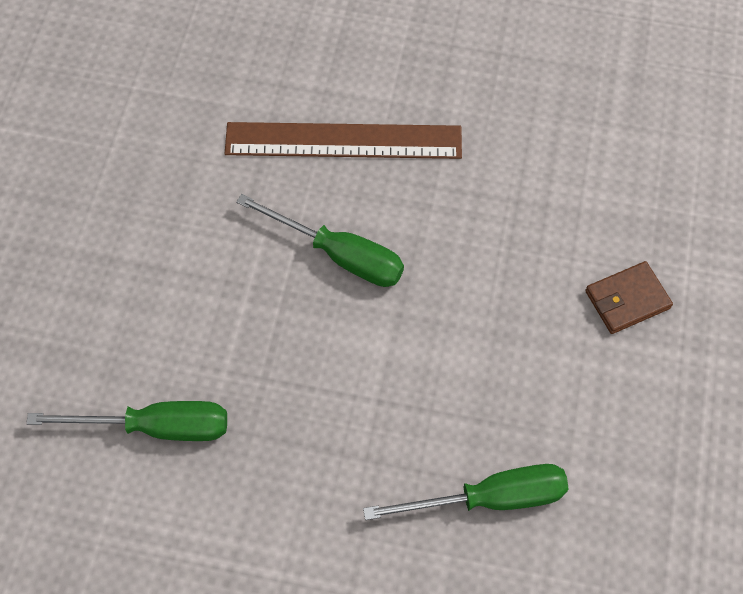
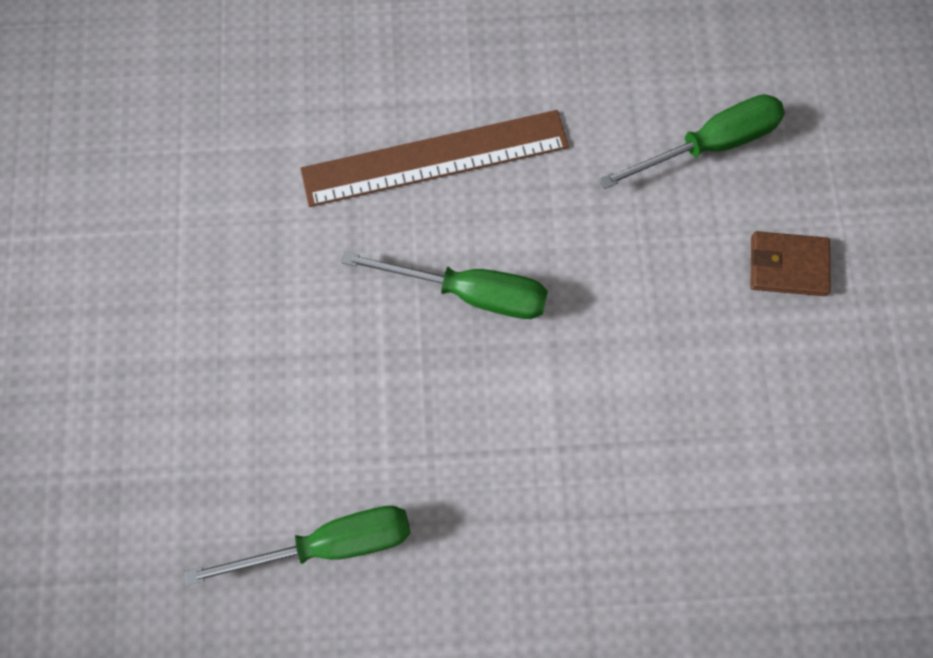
camera: 15 degrees left, 10 degrees up
green screwdriver [363,464,568,520] -> green screwdriver moved to [599,94,785,189]
brown wallet [585,261,673,334] -> brown wallet turned 45 degrees clockwise [751,231,831,296]

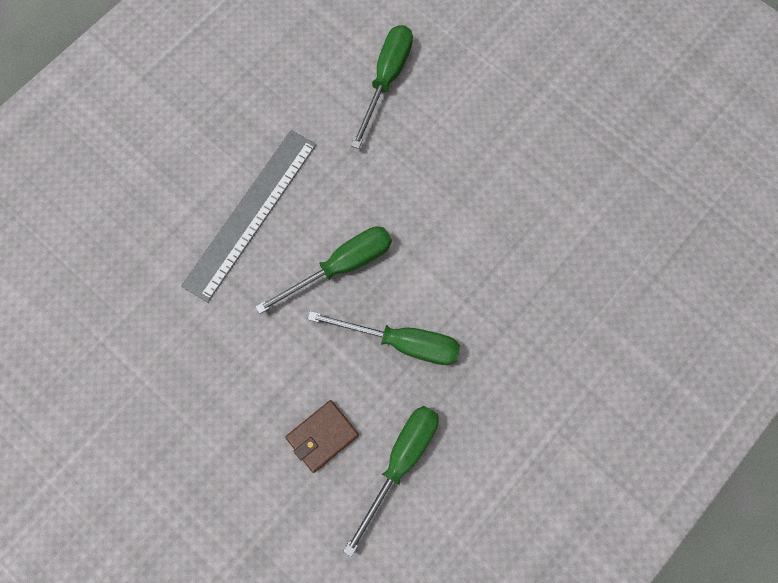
camera: 45 degrees left, 0 degrees up
brown ruler [300,110,569,207] -> grey ruler [181,130,317,303]
brown wallet [751,231,831,296] -> brown wallet moved to [285,400,359,473]
none -> green screwdriver [308,311,460,365]

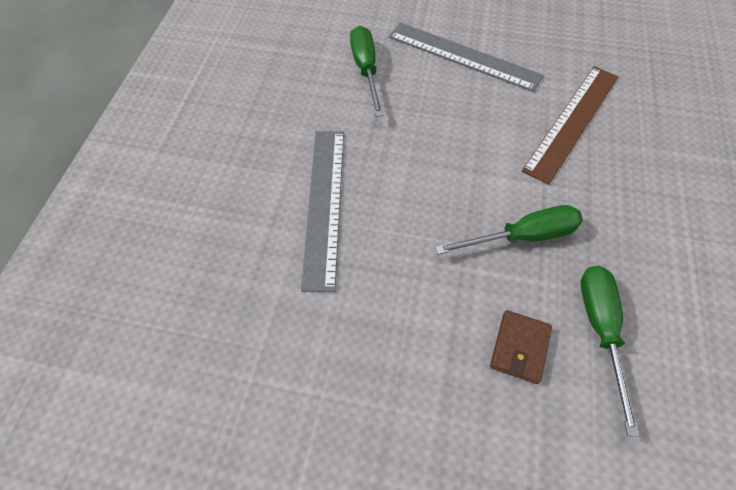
camera: 30 degrees left, 15 degrees down
green screwdriver [255,226,392,314] -> none
none -> grey ruler [388,22,544,92]
none -> brown ruler [522,66,619,185]

